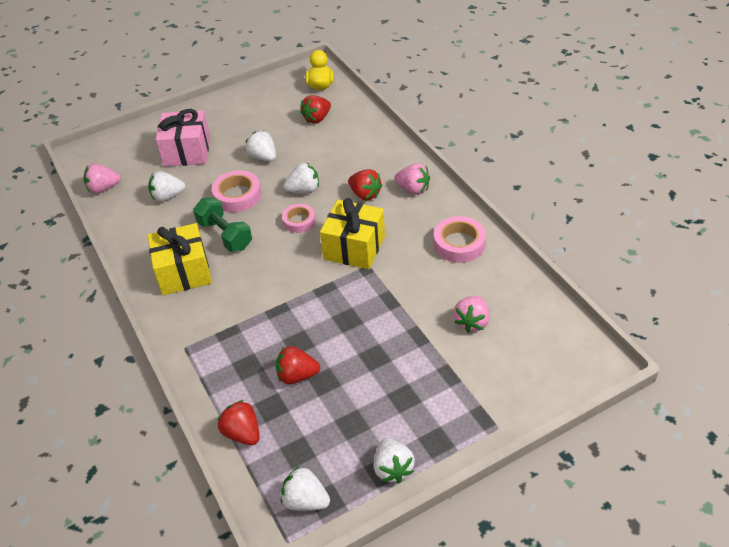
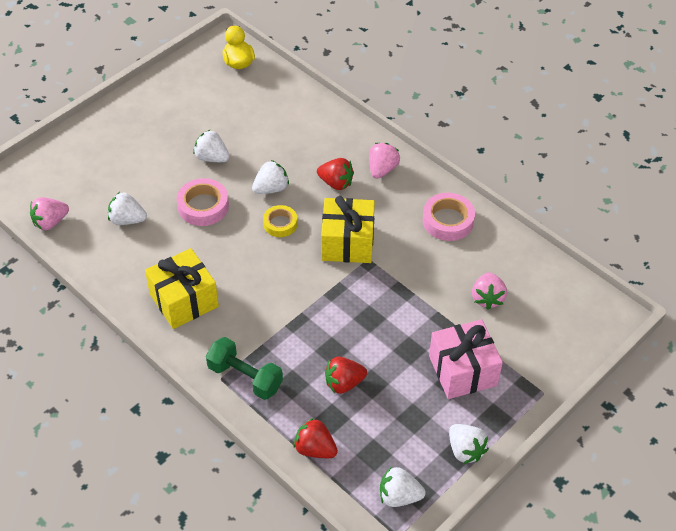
camera: 20 degrees left, 5 degrees up
white strawberry [148,171,185,202] -> white strawberry turned 45 degrees clockwise [108,192,147,225]
pink gift [156,109,210,167] -> pink gift moved to [429,319,503,399]
green dumbbell [193,197,252,252] -> green dumbbell moved to [206,337,283,400]
pink tape [282,204,316,233] -> yellow tape [263,205,297,237]
red strawberry [300,95,331,124] -> none
pink strawberry [394,163,430,195] -> pink strawberry turned 75 degrees counterclockwise [369,143,400,179]

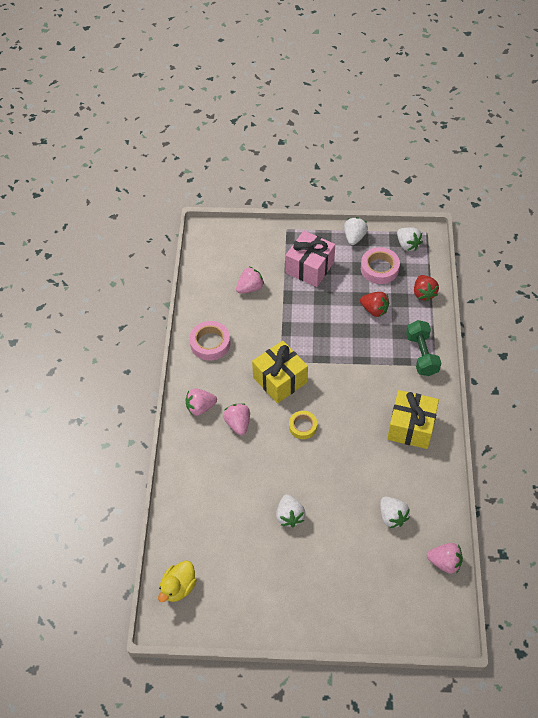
camera: 130 degrees left, 5 degrees up
pink tape [177,178,229,226] -> pink tape moved to [361,247,400,284]
white strawberry [252,160,289,194] -> none
red strawberry [317,158,354,190] -> pink strawberry [223,403,250,435]

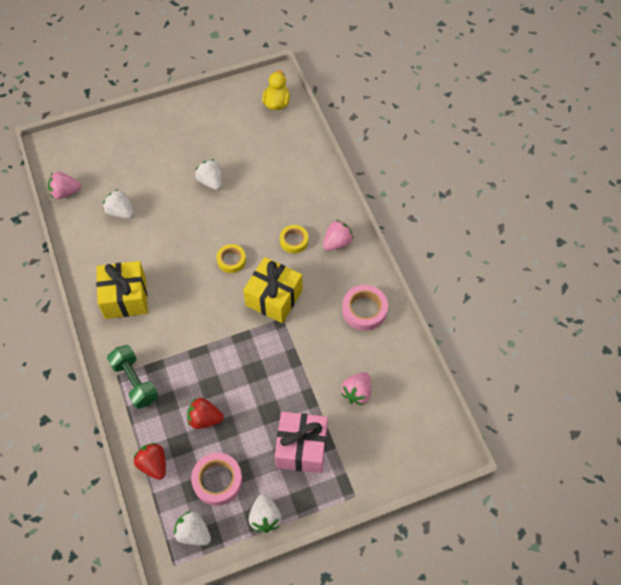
camera: 155 degrees right, 5 degrees up
pink strawberry [223,403,250,435] -> yellow tape [280,225,308,253]

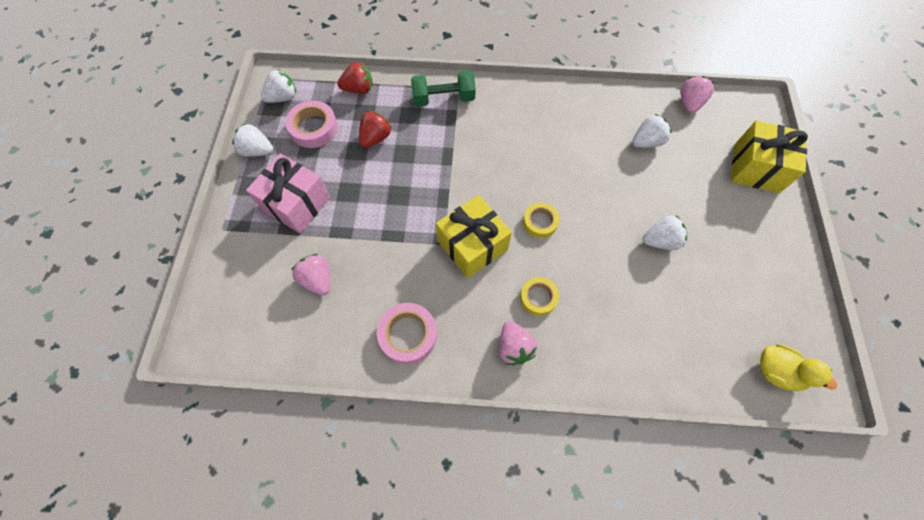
camera: 115 degrees right, 5 degrees up
yellow gift [96,261,148,319] -> yellow gift moved to [731,120,808,193]

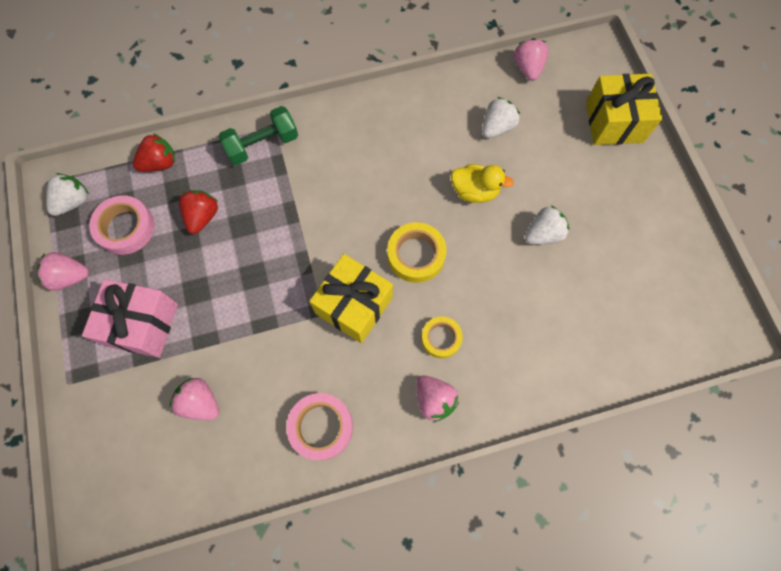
camera: 20 degrees left, 5 degrees up
white strawberry [232,124,273,157] -> pink strawberry [37,252,89,291]
yellow tape [523,203,559,238] -> yellow tape [387,222,447,283], size x1.51
yellow duck [760,344,837,391] -> yellow duck moved to [451,164,514,203]

